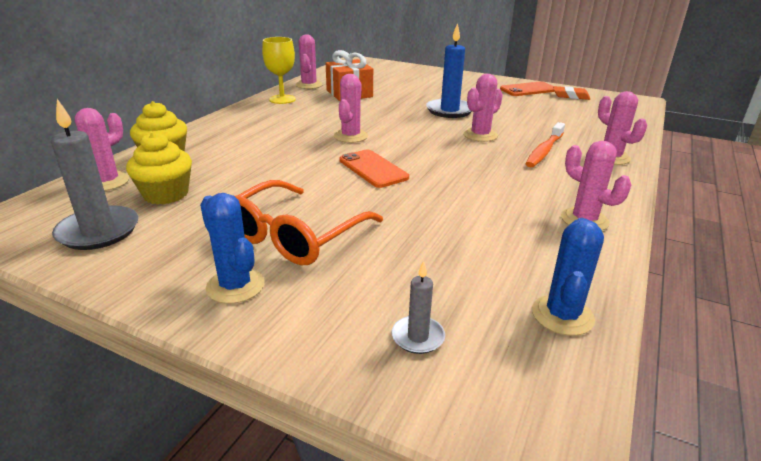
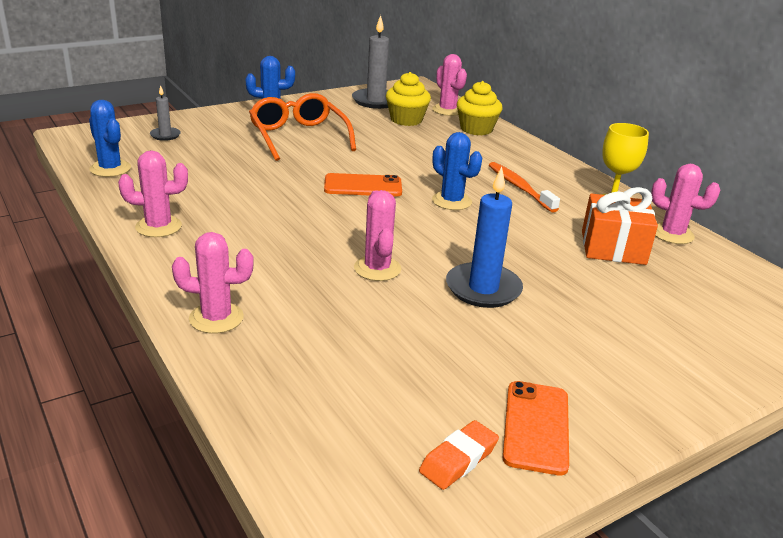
camera: 120 degrees right, 0 degrees up
pink cactus [334,74,368,143] -> blue cactus [432,132,482,210]
orange toothbrush [525,122,565,167] -> orange toothbrush moved to [489,162,560,213]

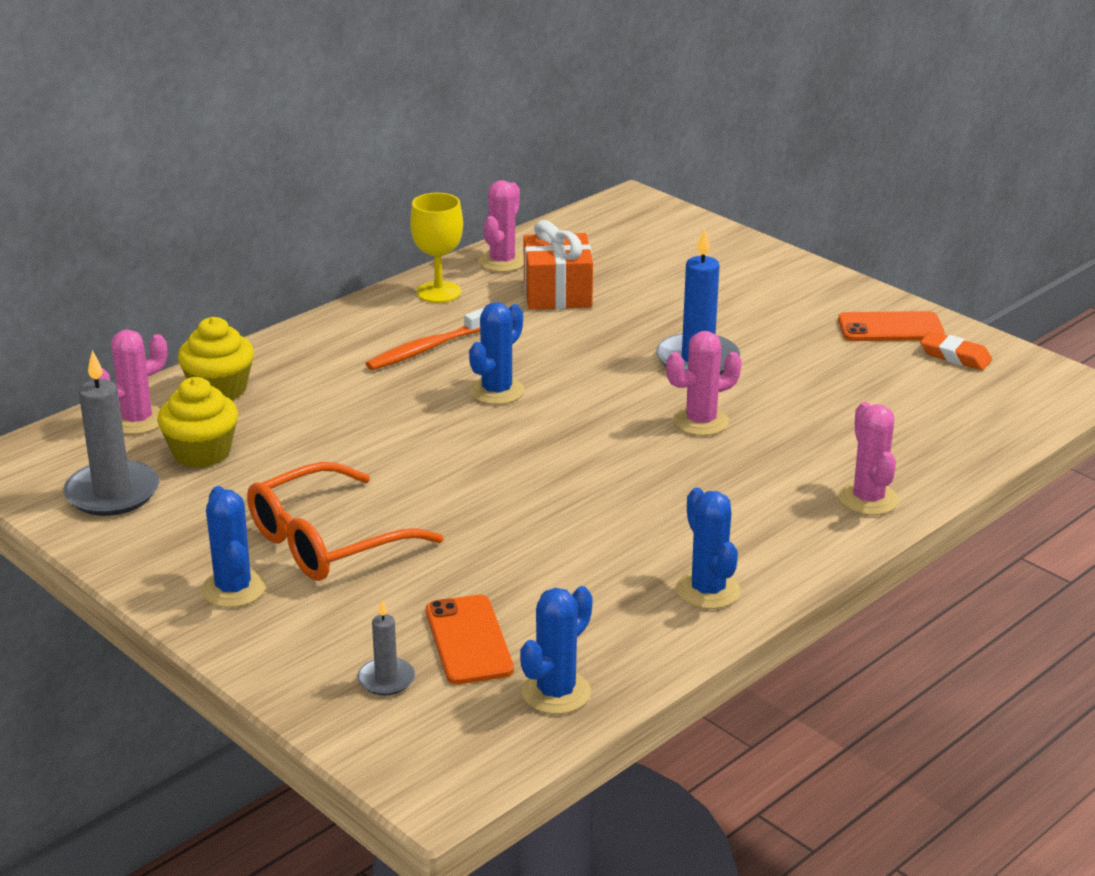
camera: 100 degrees left, 0 degrees up
pink cactus [118,151,188,237] -> blue cactus [676,488,741,609]
orange phone [324,173,402,197] -> orange phone moved to [426,595,514,685]

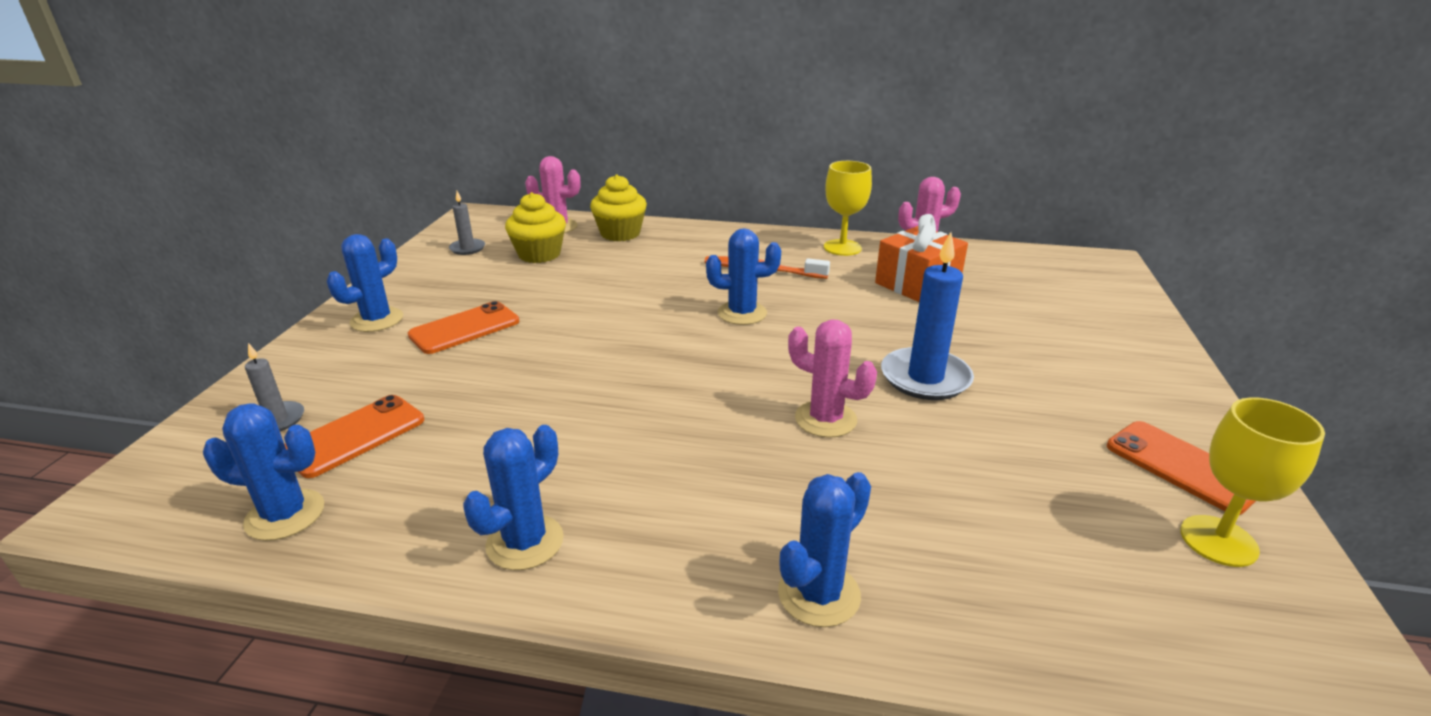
camera: 55 degrees right, 0 degrees up
grey candle [63,350,159,516] -> grey candle [449,191,485,255], size x0.53
orange glasses [247,462,444,581] -> orange phone [408,301,519,354]
pink cactus [839,402,899,515] -> blue cactus [778,472,871,627]
orange eraser [920,331,992,370] -> yellow goblet [1180,397,1325,567]

